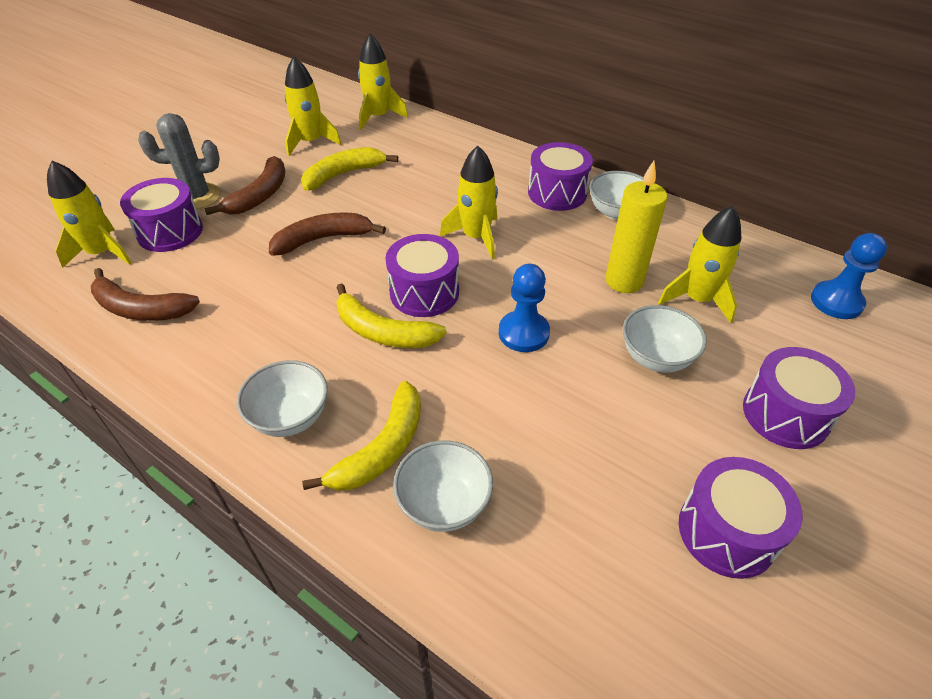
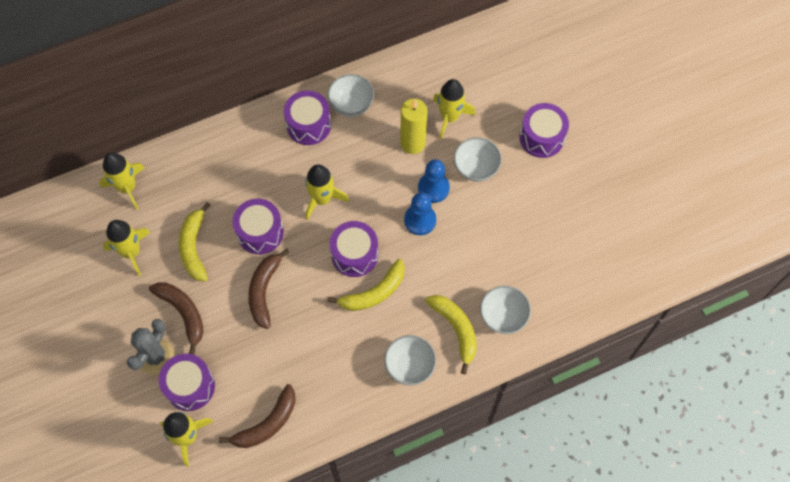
camera: 60 degrees left, 20 degrees up
purple drum [679,457,803,579] -> purple drum moved to [233,199,284,254]
blue pawn [811,233,887,319] -> blue pawn moved to [418,159,450,203]

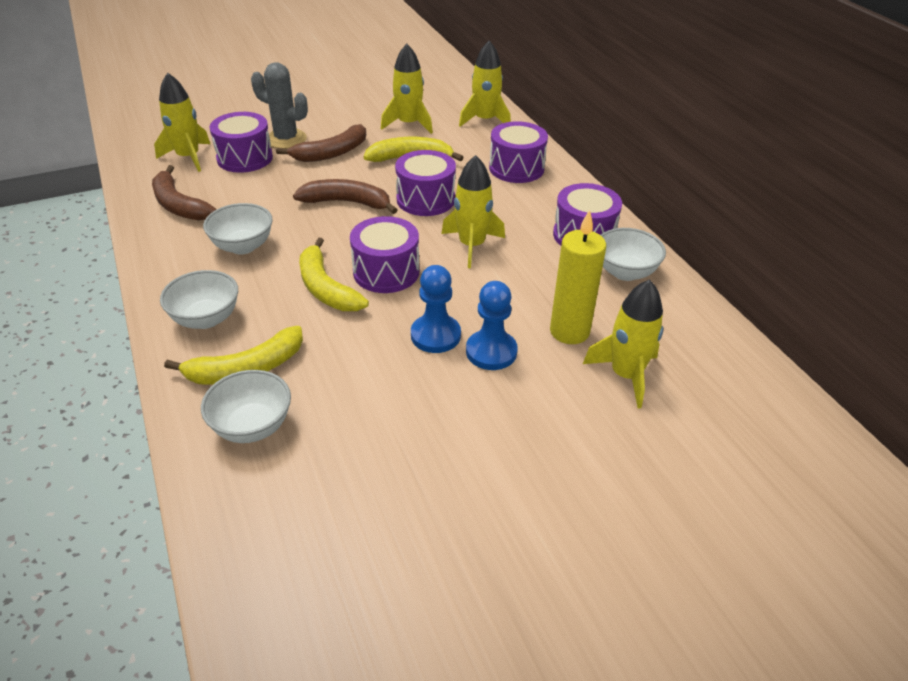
camera: 90 degrees right, 25 degrees down
white bowl [454,137,502,182] -> white bowl moved to [203,203,273,255]
purple drum [519,103,569,158] -> purple drum moved to [489,121,548,183]

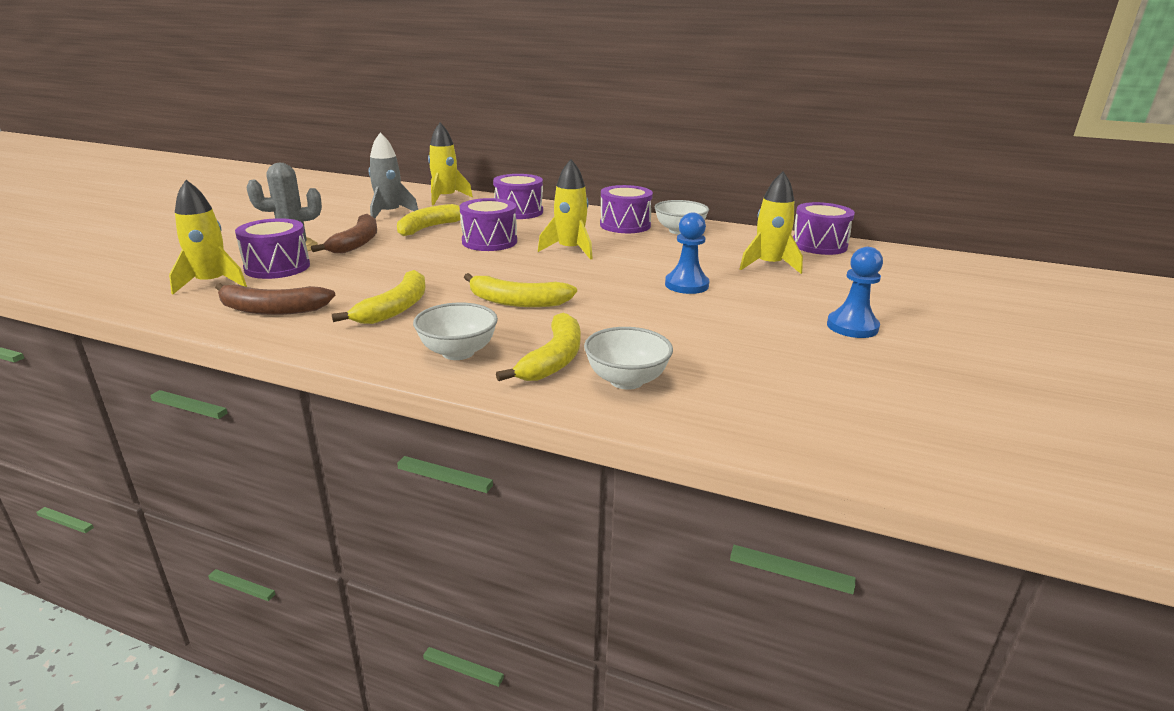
camera: 45 degrees left, 15 degrees down
white bowl [203,203,273,255] -> yellow banana [332,270,425,324]
brown banana [293,179,397,214] -> none
purple drum [350,216,419,293] -> purple drum moved to [793,202,855,255]
yellow rocket [381,44,433,134] -> grey rocket [369,132,418,218]
blue pawn [411,265,461,353] -> blue pawn moved to [827,247,883,338]
yellow candle [550,210,606,344] -> none

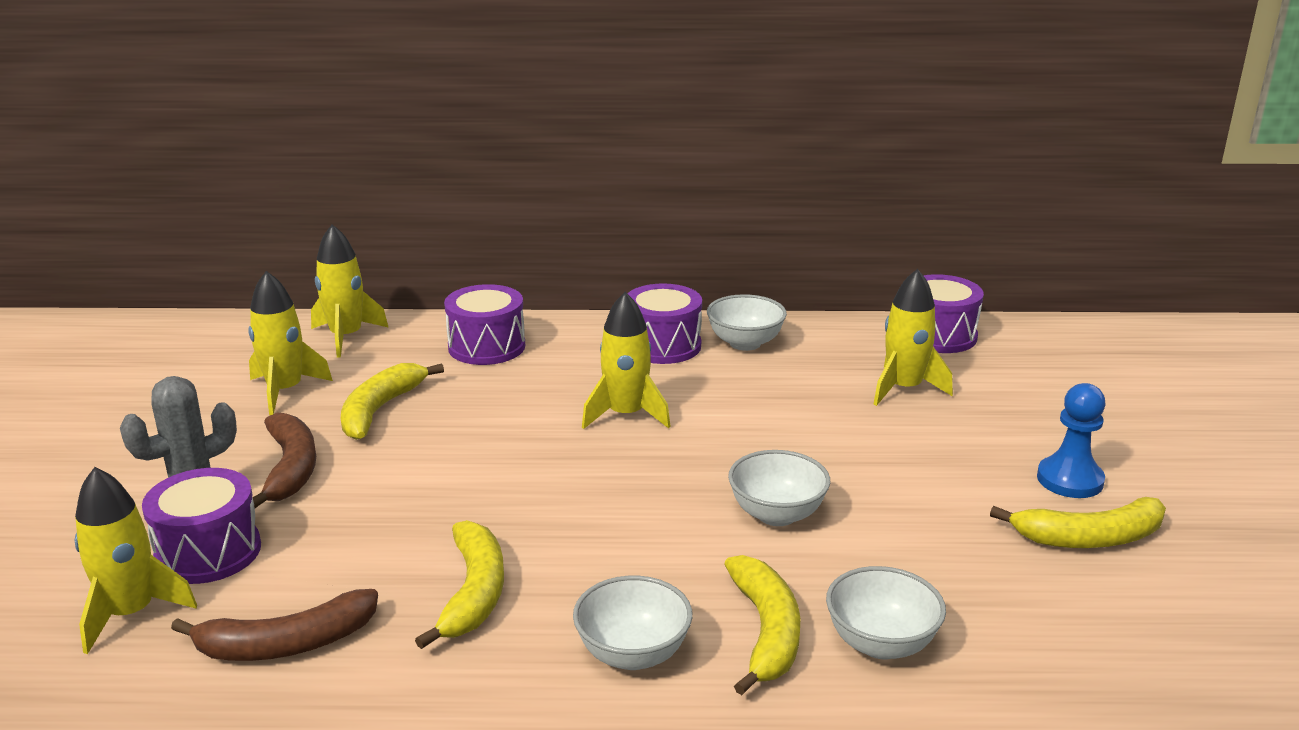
camera: 20 degrees left, 0 degrees up
grey rocket [369,132,418,218] -> yellow rocket [248,271,333,415]
purple drum [460,198,517,251] -> none
yellow banana [464,273,577,307] -> yellow banana moved to [990,497,1166,548]
blue pawn [665,213,709,294] -> none
none -> white bowl [728,450,830,526]

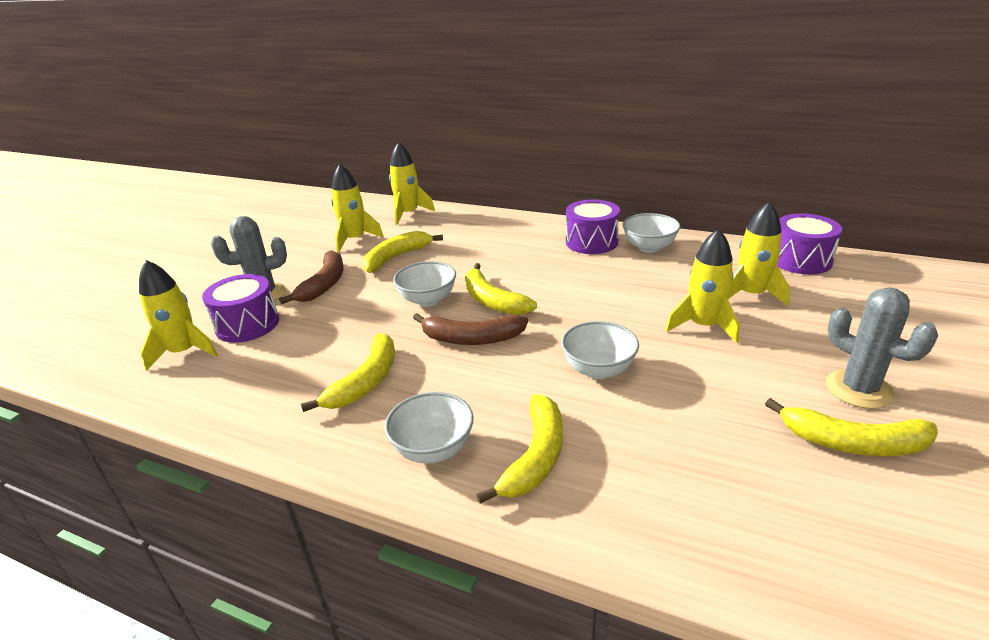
camera: 25 degrees right, 5 degrees up
brown banana [171,589,378,661] -> brown banana moved to [413,313,528,345]
purple drum [444,284,525,365] -> none
yellow rocket [582,292,671,429] -> yellow rocket moved to [666,228,739,343]
white bowl [826,566,946,660] -> white bowl moved to [393,261,456,307]
blue pawn [1037,383,1106,498] -> grey cactus [826,287,938,409]
none -> yellow banana [465,263,537,315]

